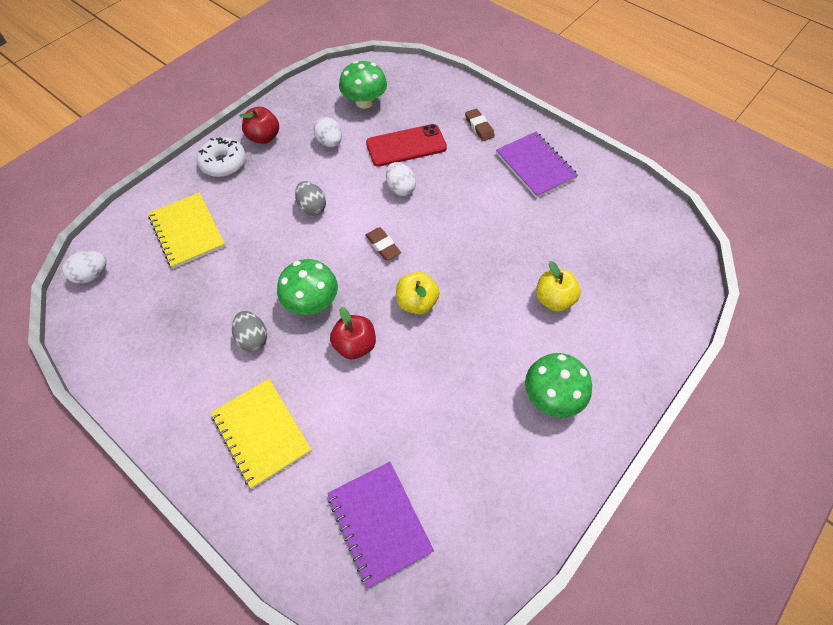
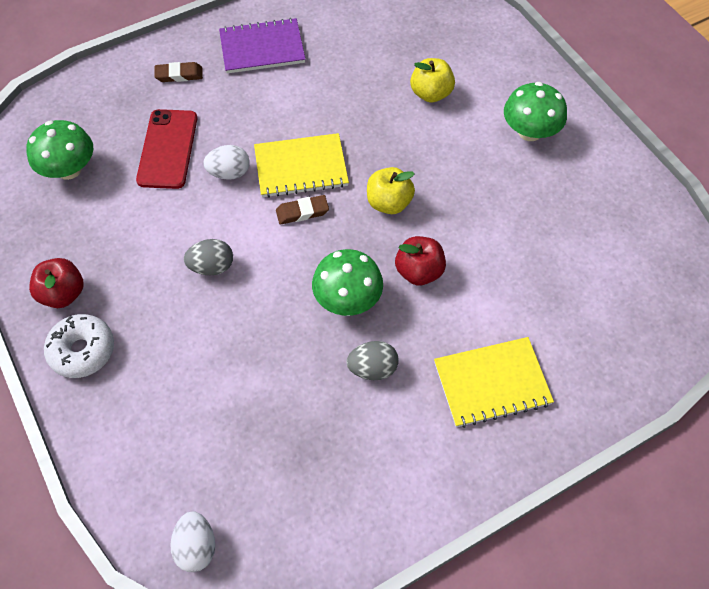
camera: 70 degrees left, 0 degrees up
yellow notebook [148,193,225,268] -> yellow notebook moved to [254,133,349,198]
white egg [314,117,342,147] -> none
purple notebook [327,462,434,588] -> none

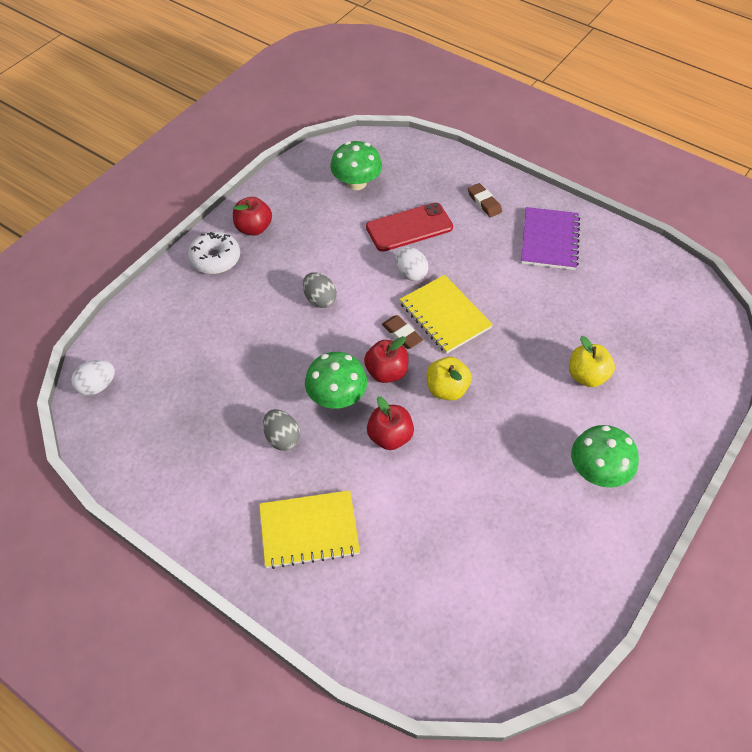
camera: 65 degrees right, 5 degrees down
purple notebook [219,18,305,74] -> purple notebook turned 45 degrees clockwise [521,207,580,270]
yellow notebook [434,337,554,428] -> yellow notebook turned 60 degrees counterclockwise [259,490,360,569]
none -> red apple [364,336,409,383]

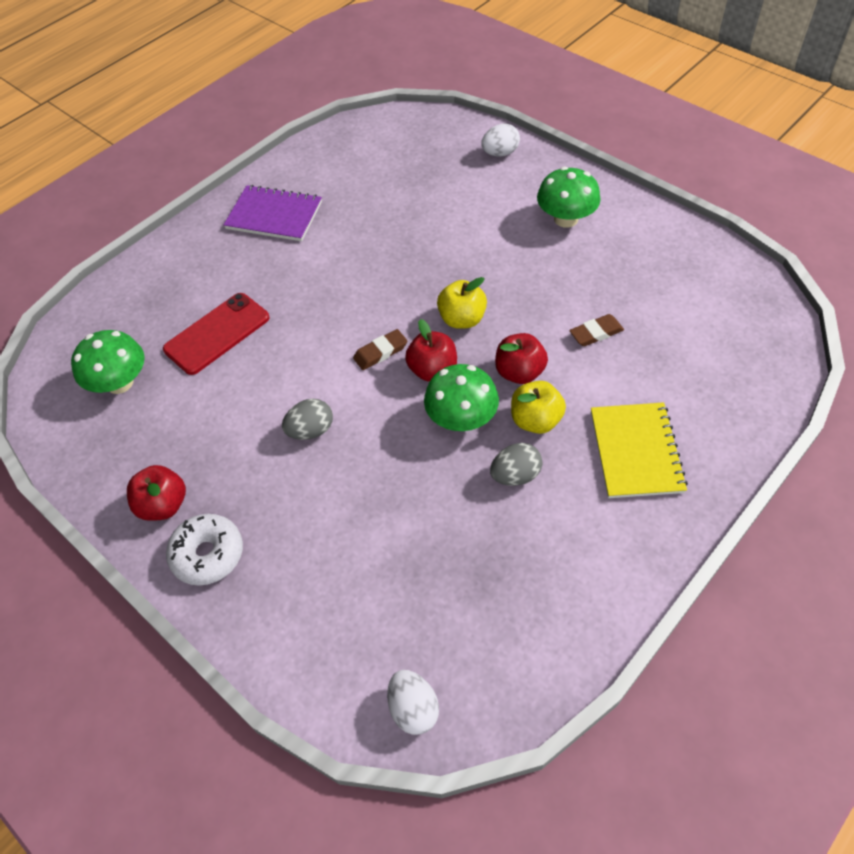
camera: 80 degrees left, 0 degrees up
red phone [366,202,453,252] -> red phone turned 60 degrees clockwise [163,293,269,375]
white egg [395,246,429,281] -> white egg moved to [481,124,520,157]
yellow notebook [399,275,493,354] -> none
brown eraser [468,183,502,217] -> brown eraser moved to [569,314,624,346]
yellow apple [569,336,615,387] -> yellow apple moved to [511,381,566,434]

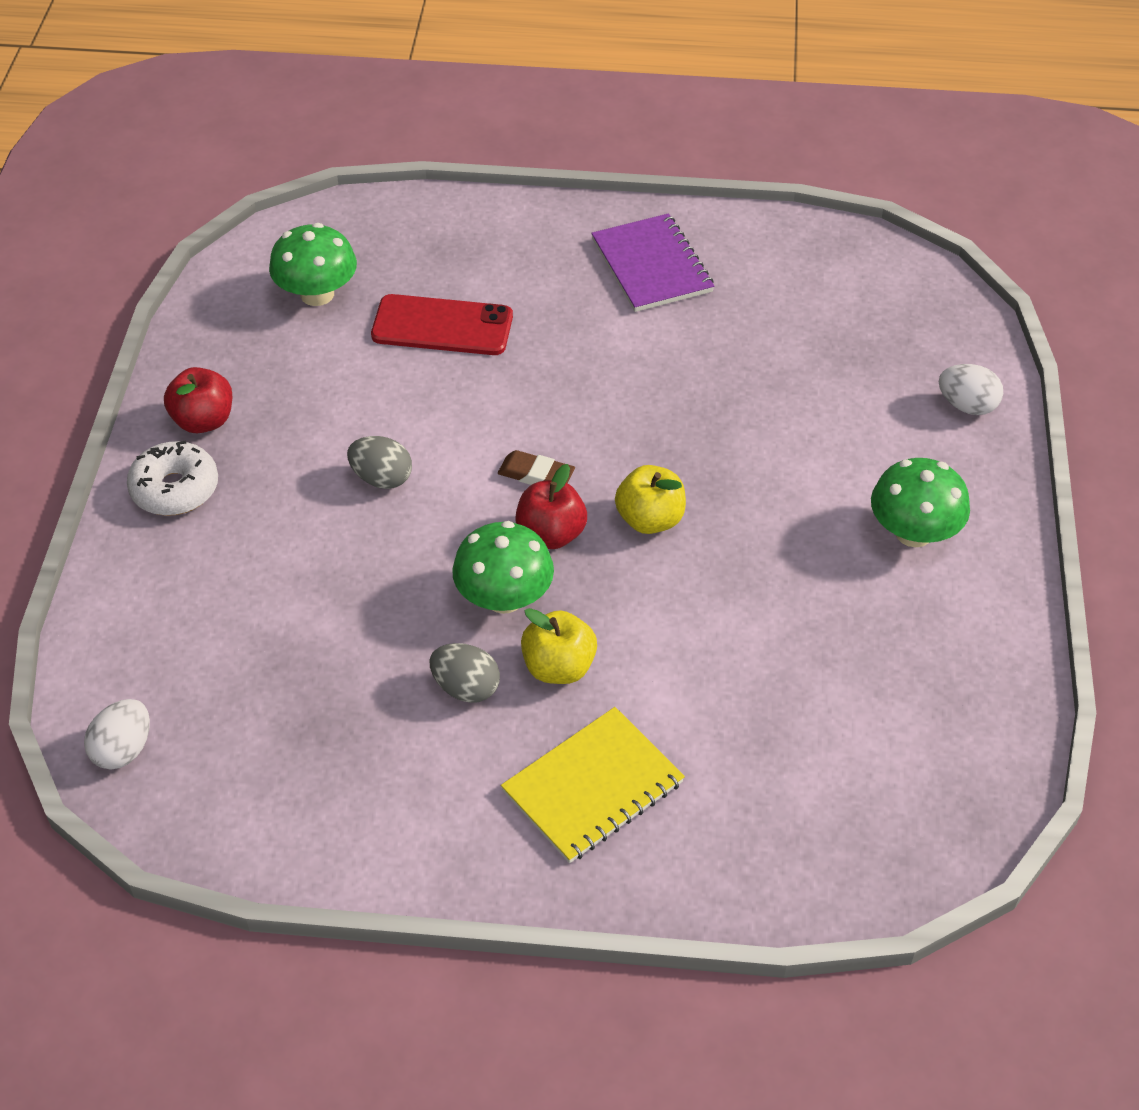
camera: 50 degrees right, 5 degrees down
red apple [495,333,548,384] -> none
brown eraser [569,314,624,346] -> none

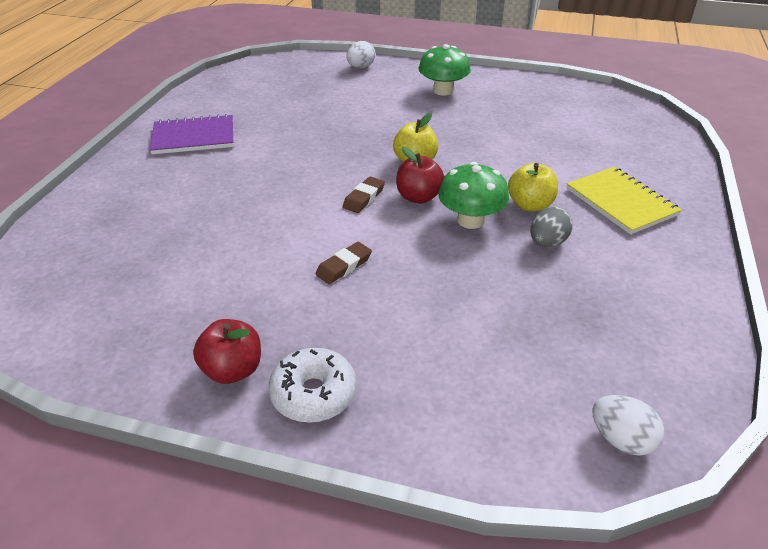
camera: 80 degrees left, 10 degrees down
green mushroom [269,223,357,306] -> none
grey egg [347,436,412,489] -> brown eraser [315,242,372,284]
red phone [371,294,513,355] -> none

